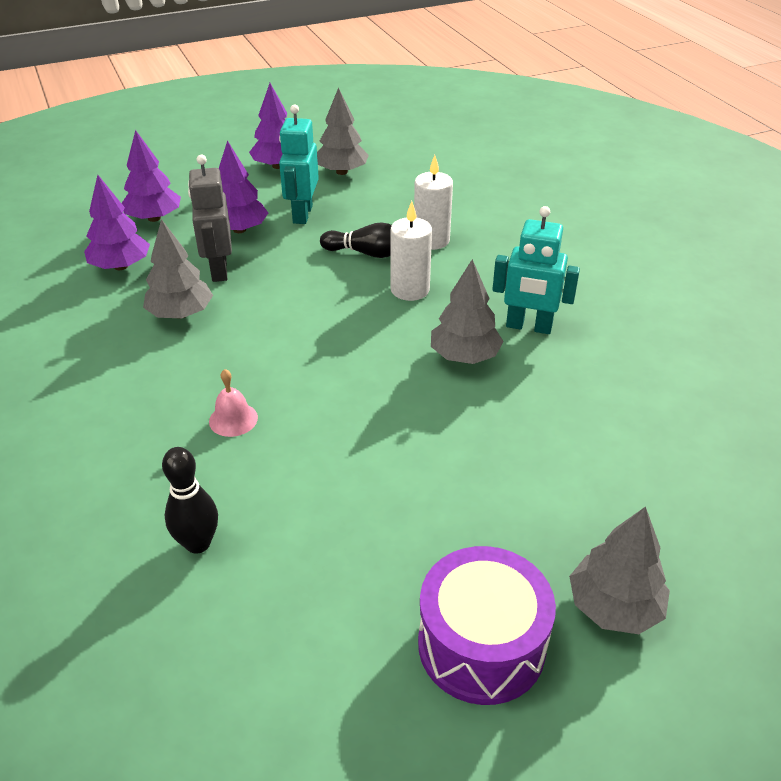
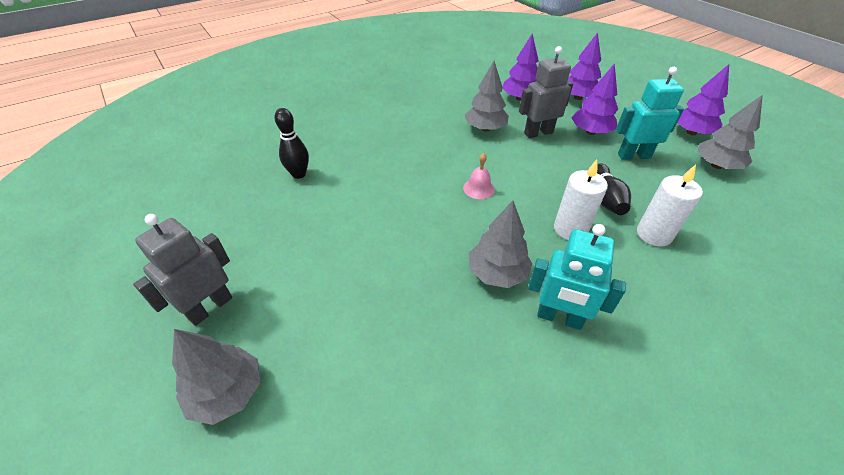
camera: 80 degrees right, 5 degrees up
pink bell [209,369,258,437] -> pink bell moved to [463,153,495,199]
purple drum [418,546,556,705] -> grey robot [133,214,232,326]
turquoise robot [492,206,580,334] -> turquoise robot turned 75 degrees counterclockwise [528,224,626,330]

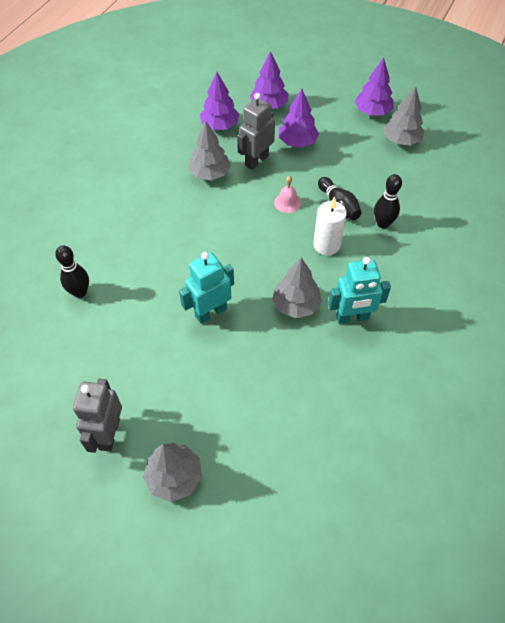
camera: 30 degrees left, 10 degrees up
pink bell [463,153,495,199] -> pink bell moved to [274,176,301,213]
turquoise robot [616,67,684,160] -> turquoise robot moved to [179,252,234,324]
white candle [637,165,703,246] -> black bowling pin [374,174,402,228]

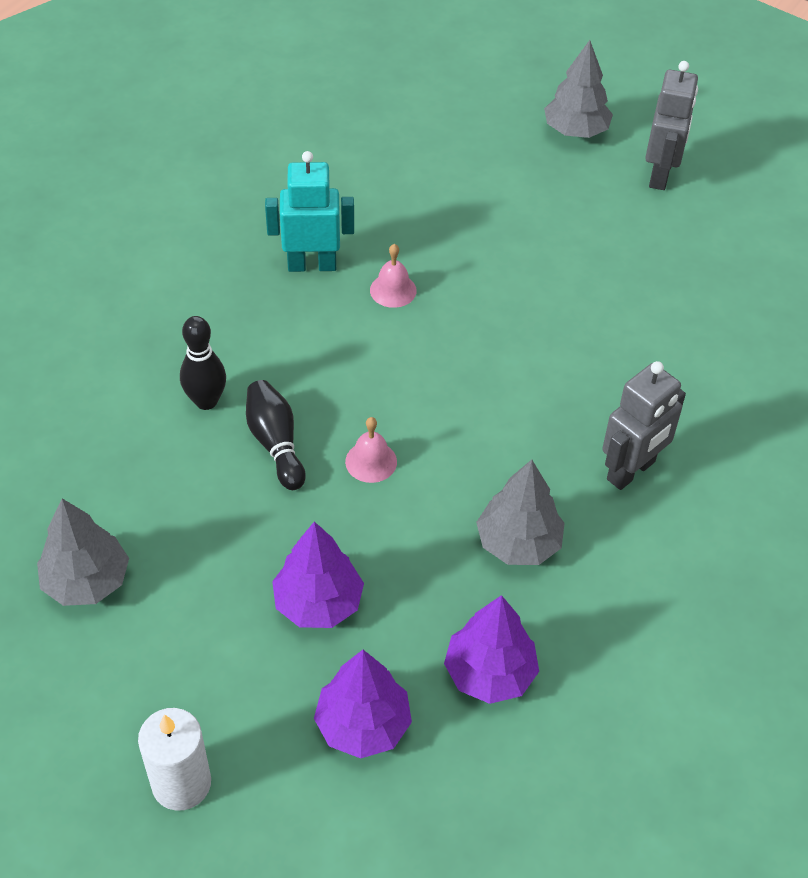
camera: 175 degrees left, 5 degrees down
black bowling pin [55,245,89,298] -> none
turquoise robot [179,252,234,324] -> none
grey robot [237,93,275,170] -> grey robot moved to [602,361,686,490]
grey tree [272,258,322,318] -> pink bell [370,244,417,308]
white candle [313,196,347,255] -> white candle moved to [138,708,211,811]
purple tree [355,58,394,116] -> none

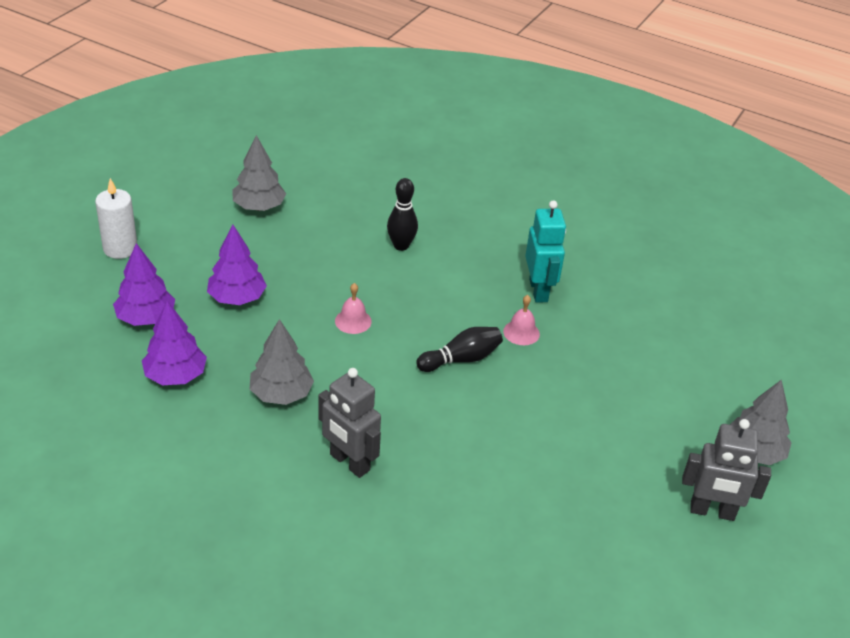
camera: 85 degrees right, 10 degrees down
black bowling pin [246,380,306,490] -> black bowling pin moved to [416,327,503,372]

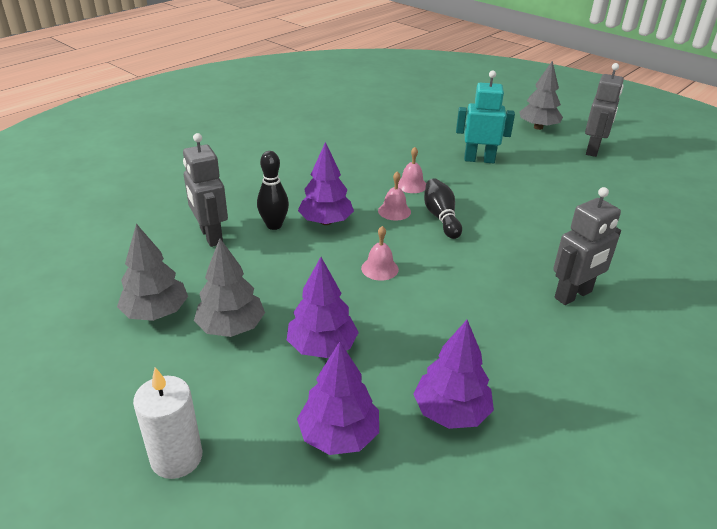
camera: 75 degrees left, 5 degrees down
grey tree [250,319,314,405] -> grey tree moved to [194,238,265,337]
turquoise robot [525,200,566,303] -> turquoise robot moved to [456,71,515,163]
none -> grey robot [183,133,228,247]
none -> purple tree [298,142,354,225]
none -> pink bell [378,171,411,221]

